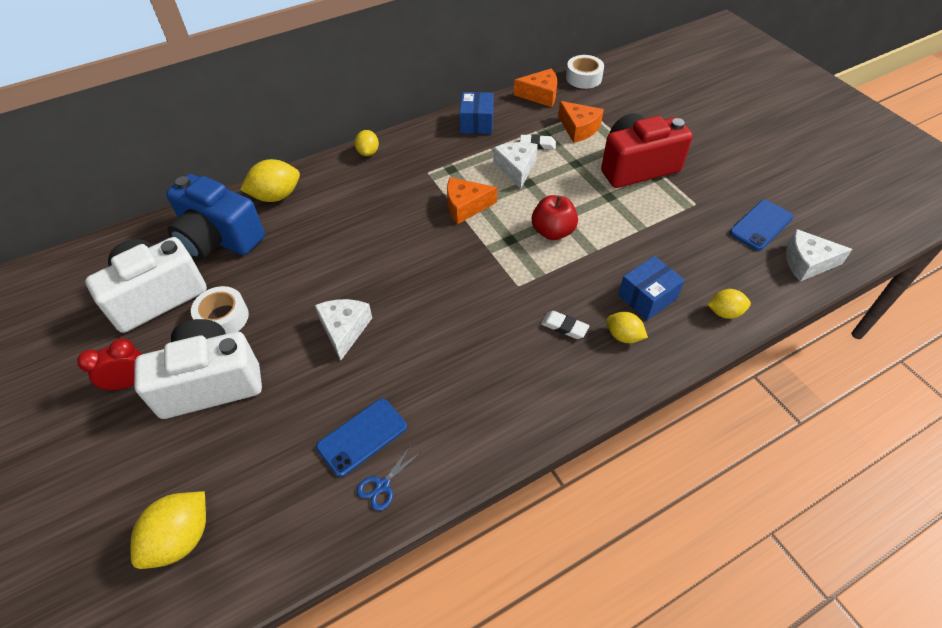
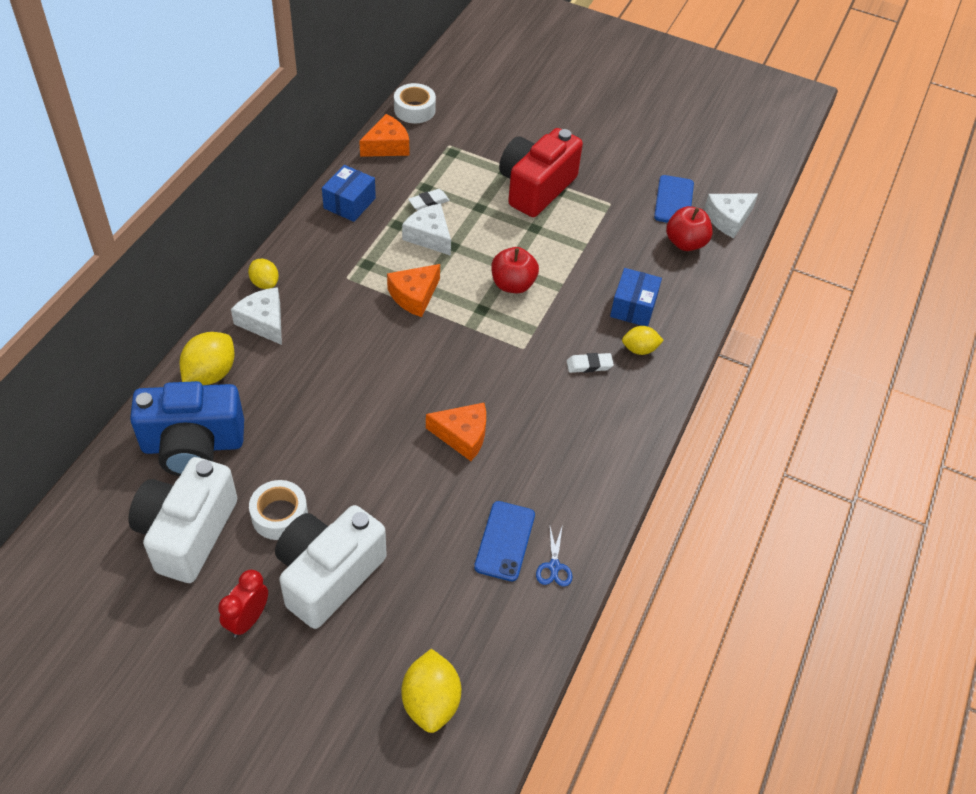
camera: 40 degrees left, 0 degrees up
white cheese [315,299,372,361] -> white cheese moved to [231,287,282,345]
blue box [460,92,494,134] -> blue box turned 60 degrees clockwise [322,165,376,222]
orange cheese [558,101,604,143] -> orange cheese moved to [426,403,486,461]
yellow lemon [707,289,751,319] -> none
none -> red apple [666,206,713,251]

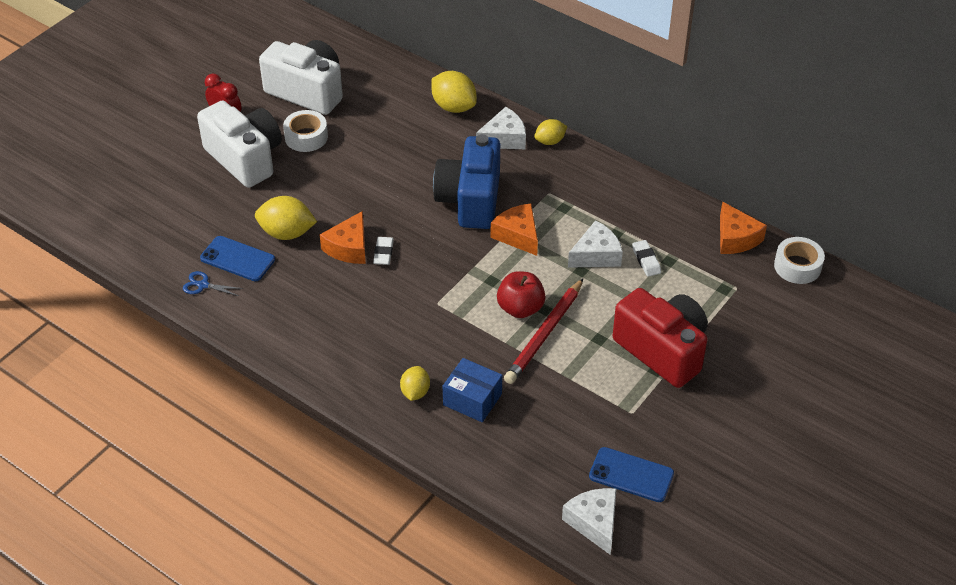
camera: 105 degrees right, 5 degrees down
blue camera [130,381,244,476] -> blue camera moved to [433,134,500,229]
blue box [322,165,376,222] -> none
yellow lemon [401,649,461,733] -> yellow lemon moved to [255,196,317,240]
white eraser [567,353,614,373] -> white eraser moved to [373,237,394,265]
red apple [666,206,713,251] -> none
none -> red pencil [504,279,583,384]

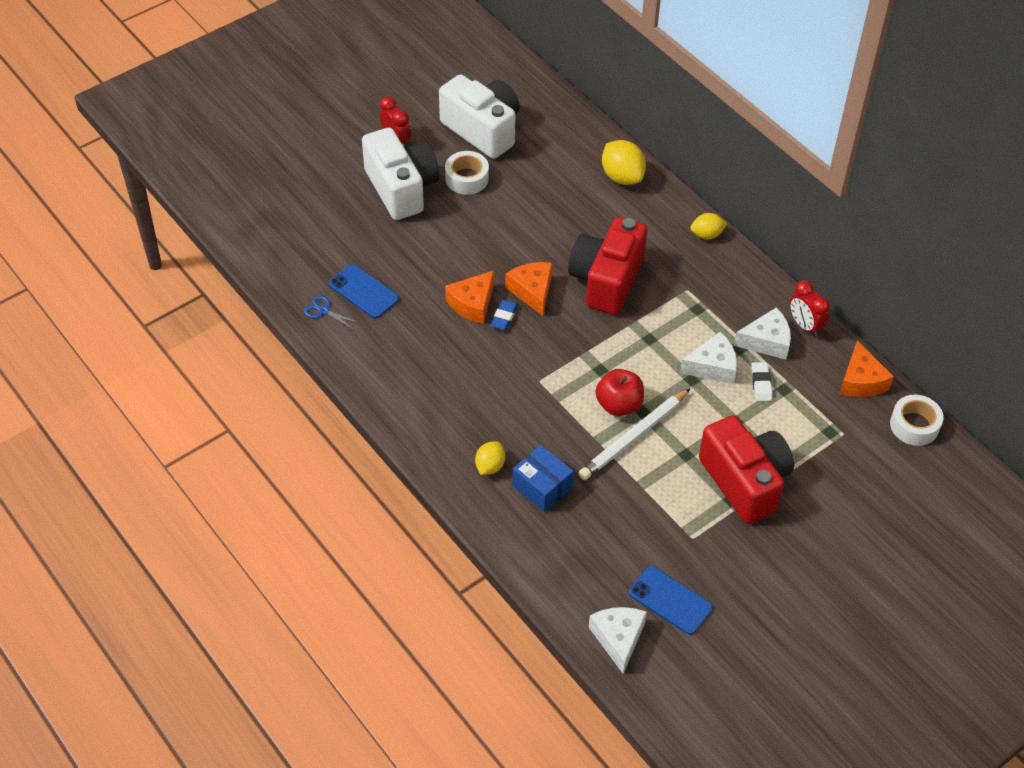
camera: 15 degrees right, 5 degrees up
yellow lemon [255,196,317,240] -> none
white eraser [373,237,394,265] -> blue eraser [490,299,518,330]
blue camera [433,134,500,229] -> red camera [568,217,647,315]
white cheese [476,107,526,149] -> white cheese moved to [734,307,791,360]
orange cheese [491,204,538,256] -> orange cheese moved to [505,262,552,316]
red pencil [504,279,583,384] -> white pencil [578,388,691,480]
none -> red clock [790,280,830,337]

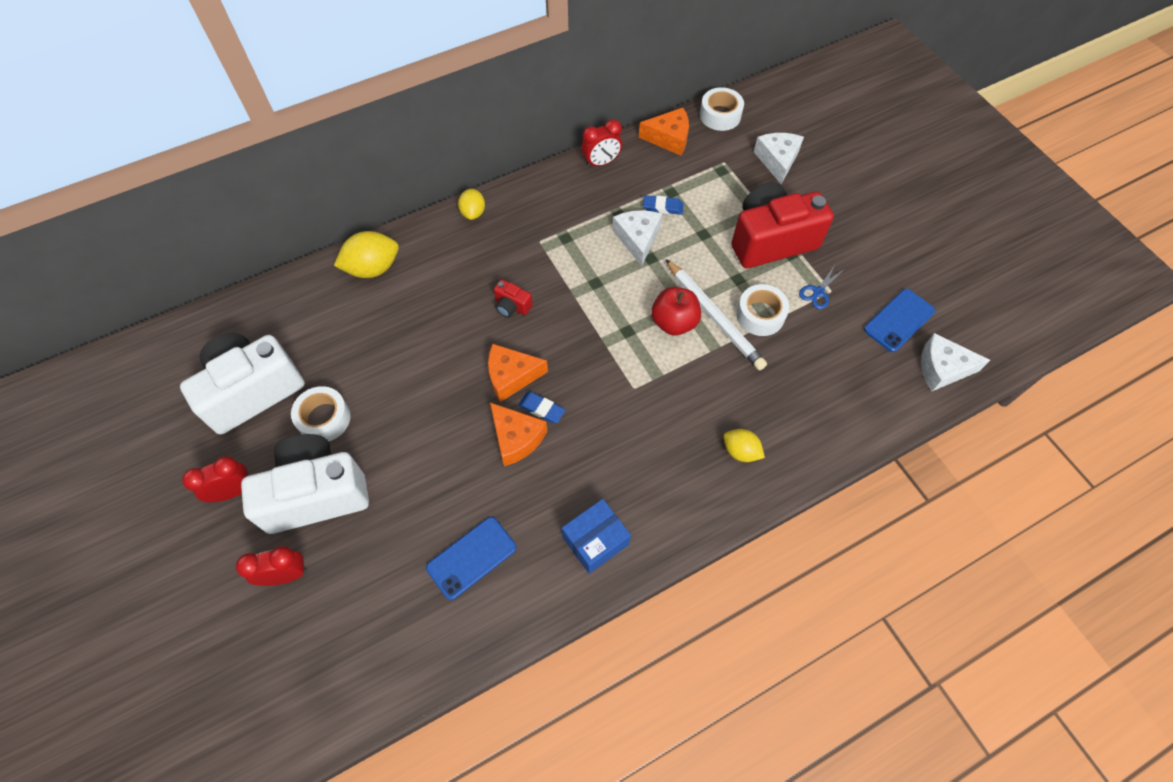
camera: 80 degrees left, 10 degrees up
blue scissors [304,295,359,330] -> blue scissors moved to [799,265,843,309]
blue box [512,445,574,512] -> blue box moved to [562,499,631,574]
red camera [568,217,647,315] -> red camera [494,279,533,317], size x0.41
white cheese [734,307,791,360] -> white cheese moved to [754,133,804,184]
white eraser [751,362,772,401] -> blue eraser [643,195,683,215]
none -> red clock [236,546,307,586]
none -> white tape [736,284,789,336]

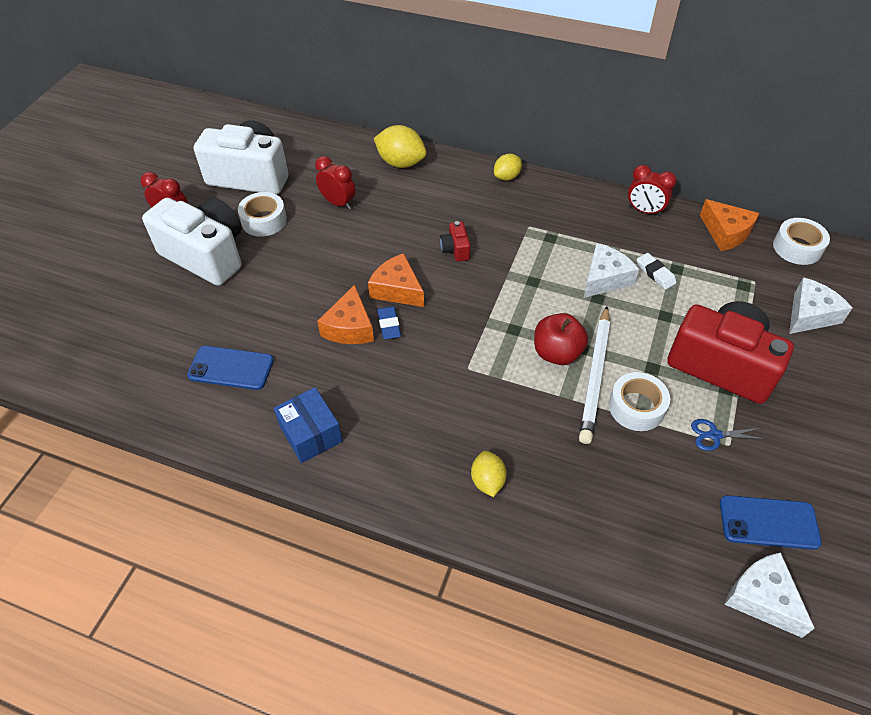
camera: 50 degrees right, 10 degrees down
red clock [236,546,307,586] -> red clock moved to [315,156,356,210]
blue box [562,499,631,574] -> blue box turned 45 degrees clockwise [273,387,343,463]
blue eraser [643,195,683,215] -> white eraser [637,253,677,289]

